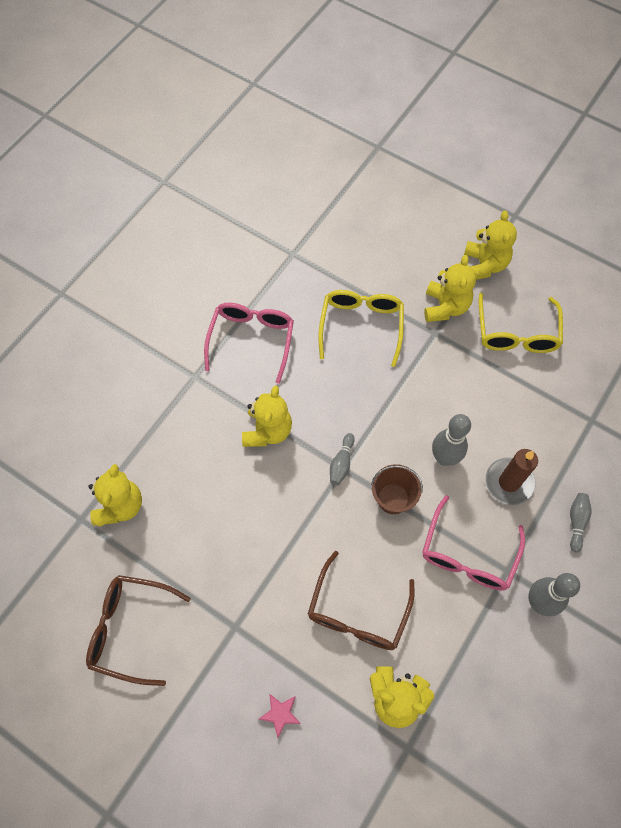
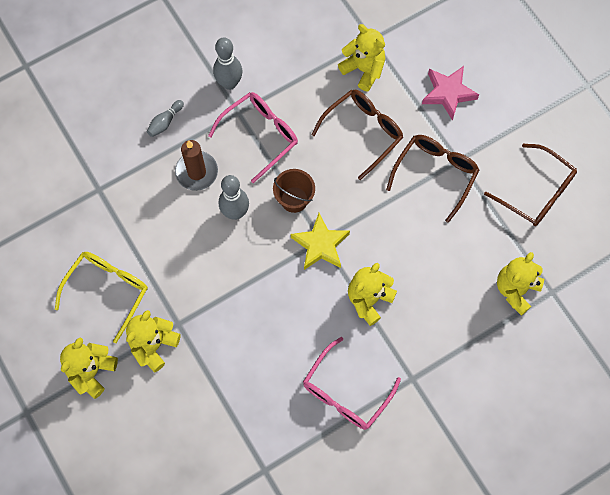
camera: 155 degrees left, 5 degrees up
pink star [259,693,301,738] -> pink star [422,66,479,121], size x1.76
yellow glasses [318,290,404,367] -> none
grey bowling pin [330,433,355,485] -> yellow star [291,213,350,270]
none -> brown glasses [386,135,479,223]

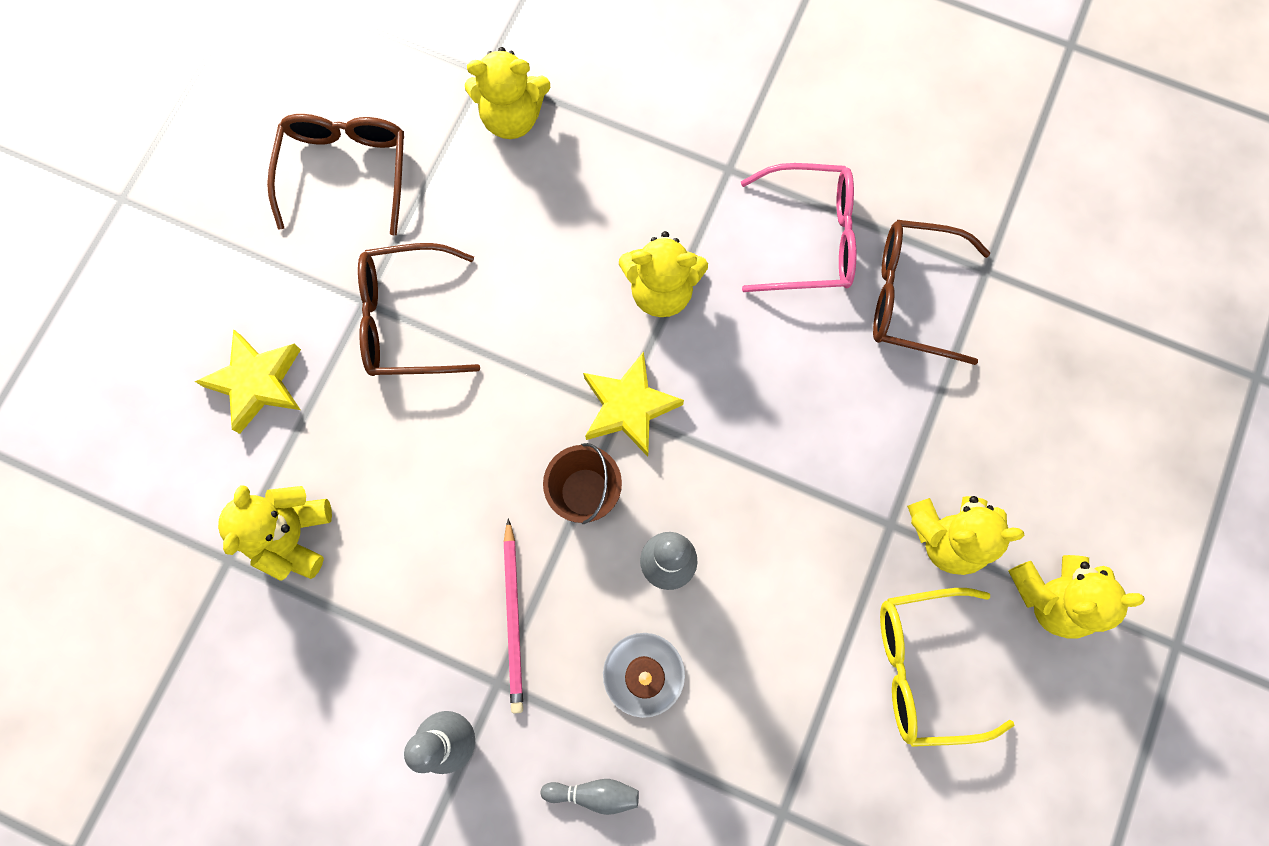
camera: 125 degrees left, 5 degrees up
pink glasses [208,92,298,183] -> pink pencil [504,518,523,713]
brown glasses [311,90,403,180] -> brown glasses moved to [873,220,990,365]
pink star [422,66,479,121] -> yellow star [194,329,301,434]

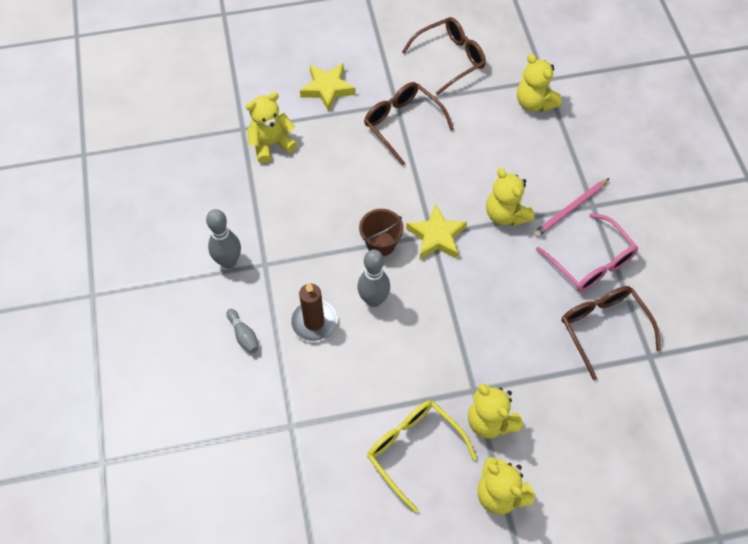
camera: 55 degrees right, 15 degrees down
pink pencil [504,518,523,713] -> pink pencil moved to [534,178,609,237]

